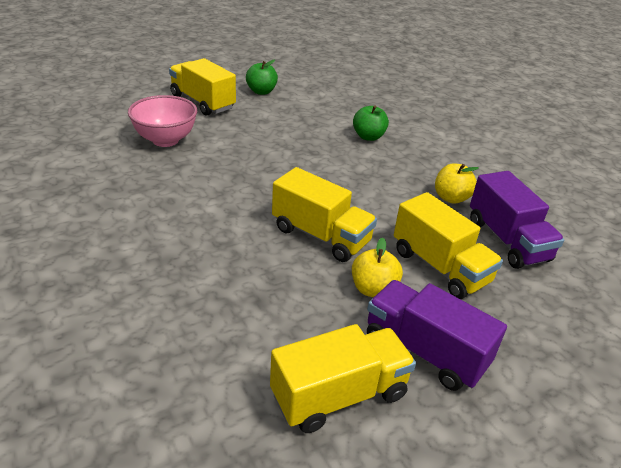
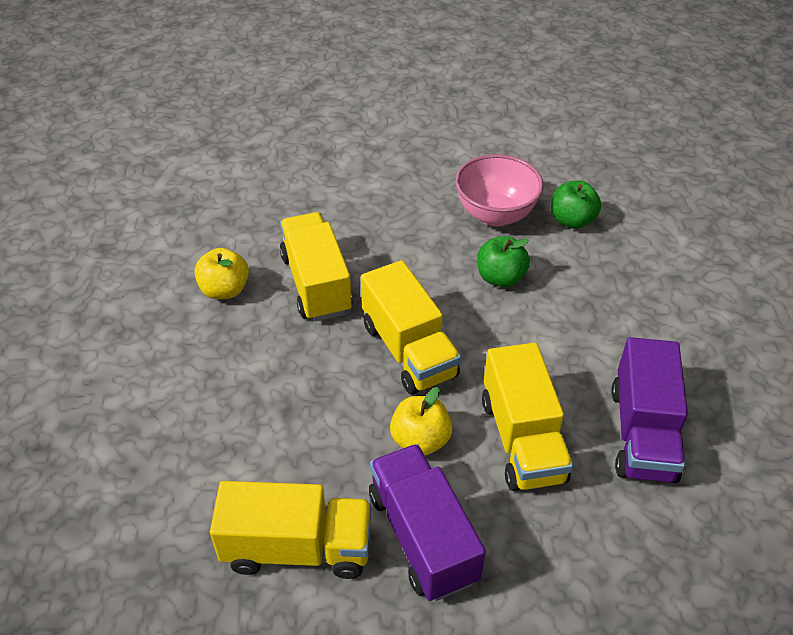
camera: 30 degrees right, 10 degrees up
pink bowl [128,95,197,147] -> pink bowl moved to [455,154,544,226]
yellow truck [169,58,236,116] -> yellow truck moved to [280,212,353,321]
green apple [246,60,278,95] -> green apple moved to [478,236,530,287]
yellow apple [435,163,479,204] -> yellow apple moved to [194,248,249,299]

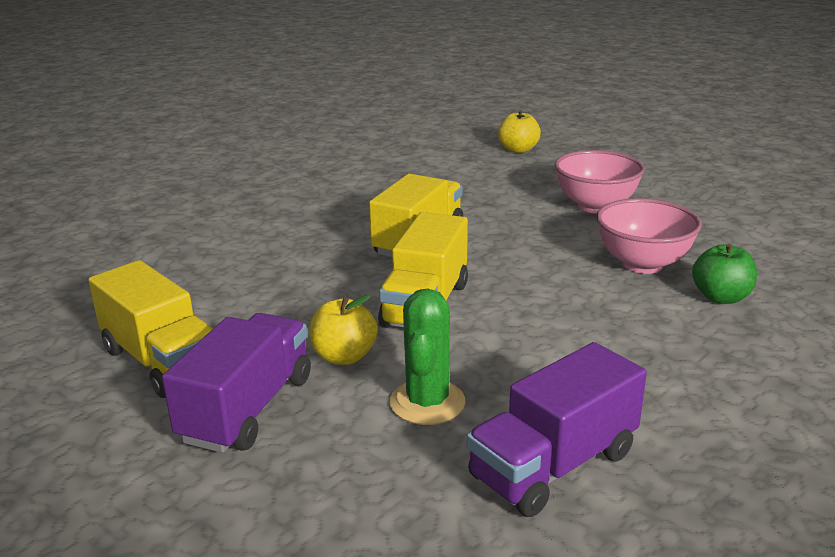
camera: 45 degrees right, 20 degrees down
yellow apple [194,248,249,299] -> yellow apple moved to [498,110,541,153]
green apple [478,236,530,287] -> none
yellow truck [482,343,573,491] -> green cactus [390,288,465,425]
none -> pink bowl [555,150,645,214]

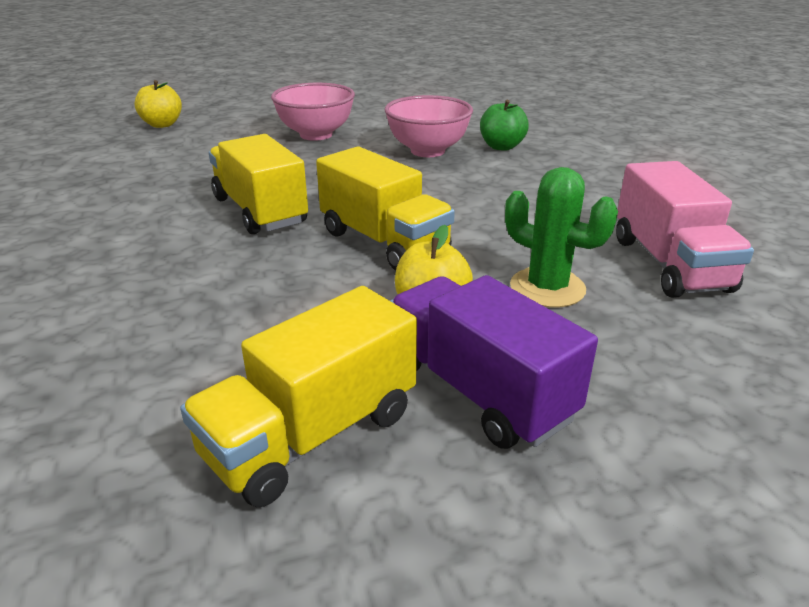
camera: 60 degrees left, 5 degrees up
yellow truck [88,260,213,398] -> yellow truck turned 150 degrees clockwise [180,286,417,507]
purple truck [467,342,647,517] -> pink truck [616,161,754,298]

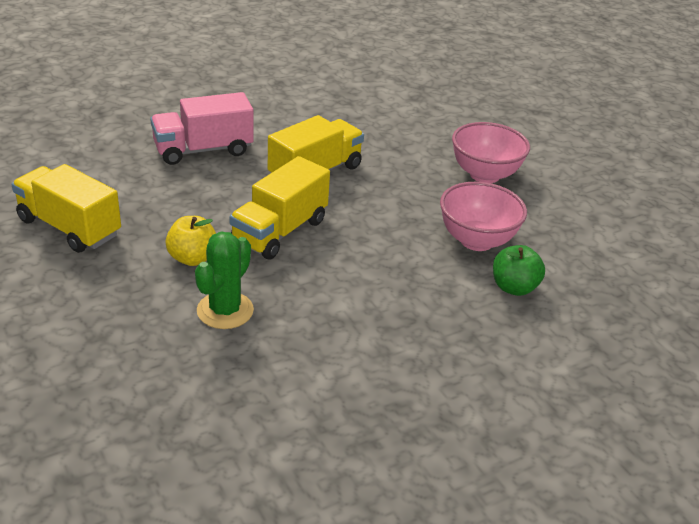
camera: 75 degrees right, 5 degrees up
yellow apple [134,80,182,128] -> none
purple truck [390,275,598,449] -> none
pink truck [616,161,754,298] -> pink truck moved to [150,92,254,165]

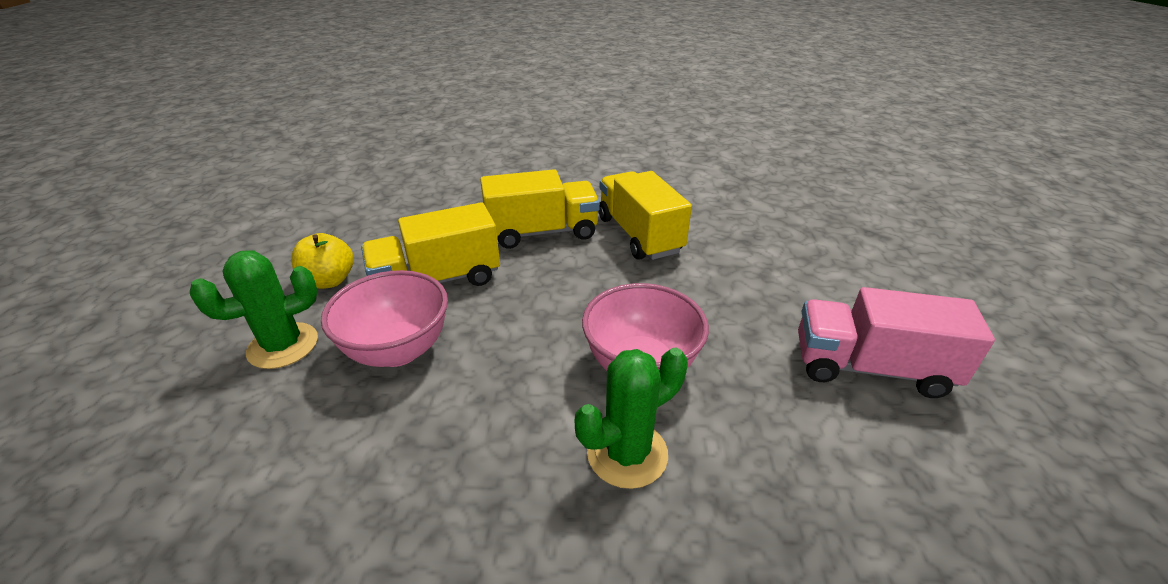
camera: 35 degrees right, 0 degrees up
yellow truck [11,164,121,253] -> yellow truck moved to [598,171,692,260]
pink truck [150,92,254,165] -> pink truck moved to [798,287,995,398]
pink bowl [452,122,530,183] -> pink bowl moved to [321,270,448,367]
green apple [493,245,545,296] -> green cactus [575,348,688,489]

